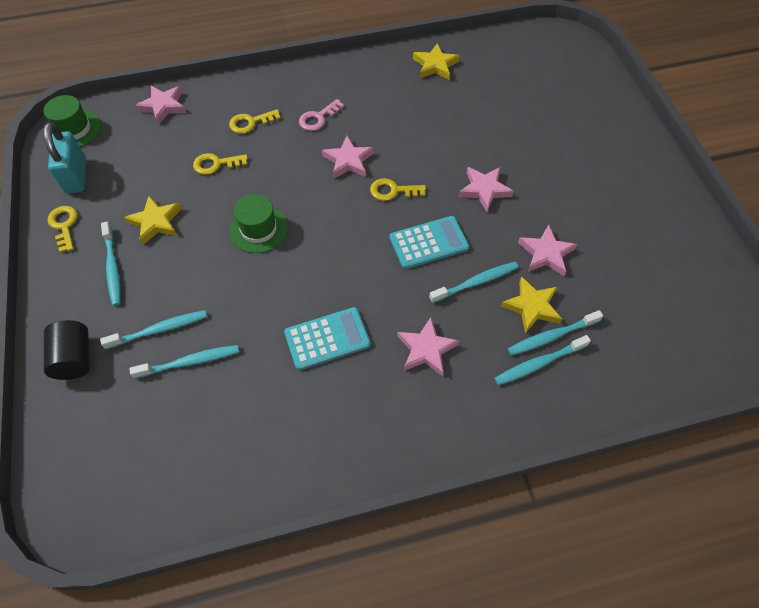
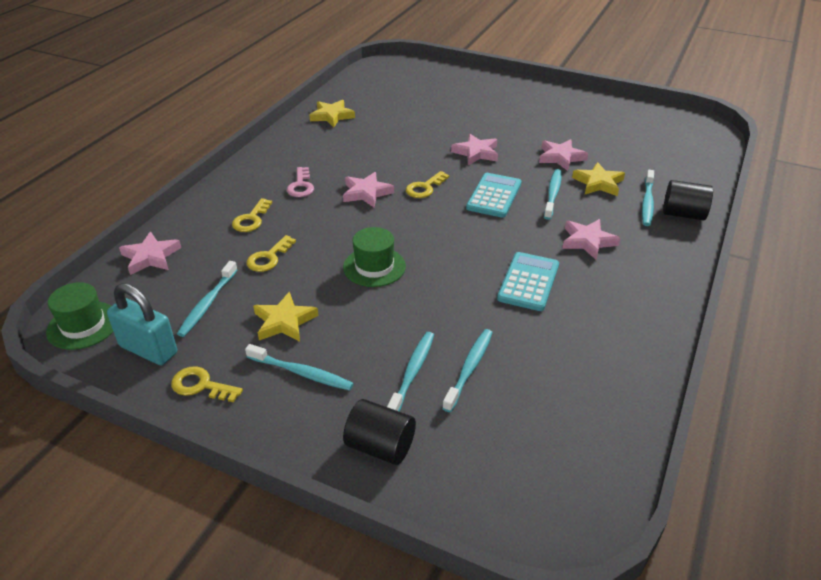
camera: 50 degrees left, 20 degrees down
turquoise toothbrush [507,310,603,356] -> turquoise toothbrush moved to [177,261,238,337]
none -> black cylinder [663,180,713,220]

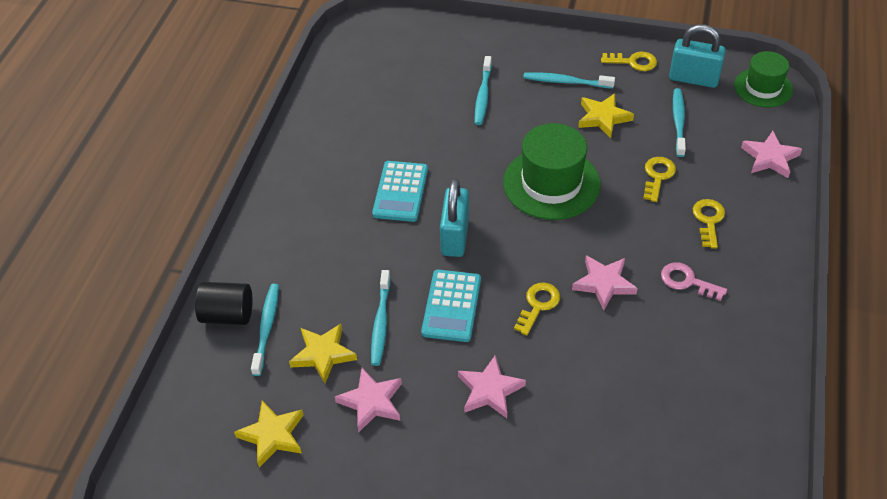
camera: 170 degrees right, 10 degrees up
pink key [287,167,314,197] -> pink key turned 45 degrees counterclockwise [661,262,727,301]
yellow star [309,100,355,127] -> yellow star moved to [234,401,304,468]
green hat [343,227,406,287] -> green hat [503,123,601,220], size x1.57
black cylinder [343,399,416,465] -> none
turquoise toothbrush [442,329,493,412] -> none
pink star [562,219,620,260] -> none
none -> turquoise padlock [440,179,469,257]

